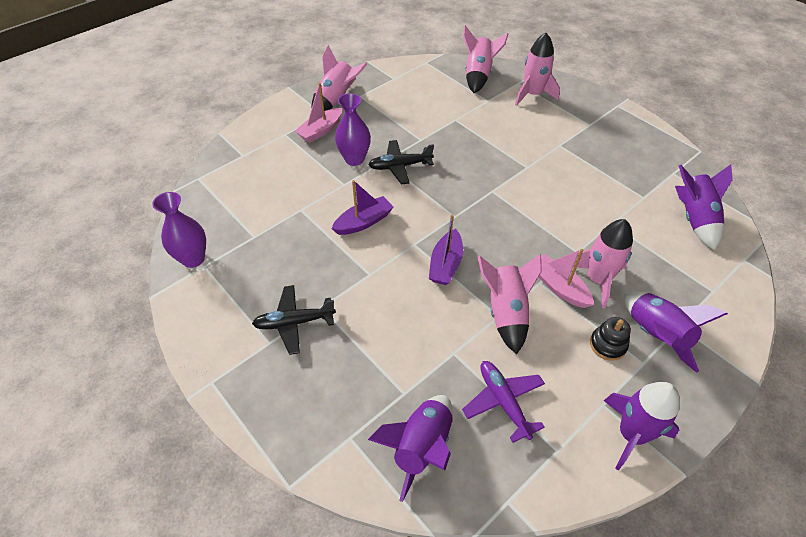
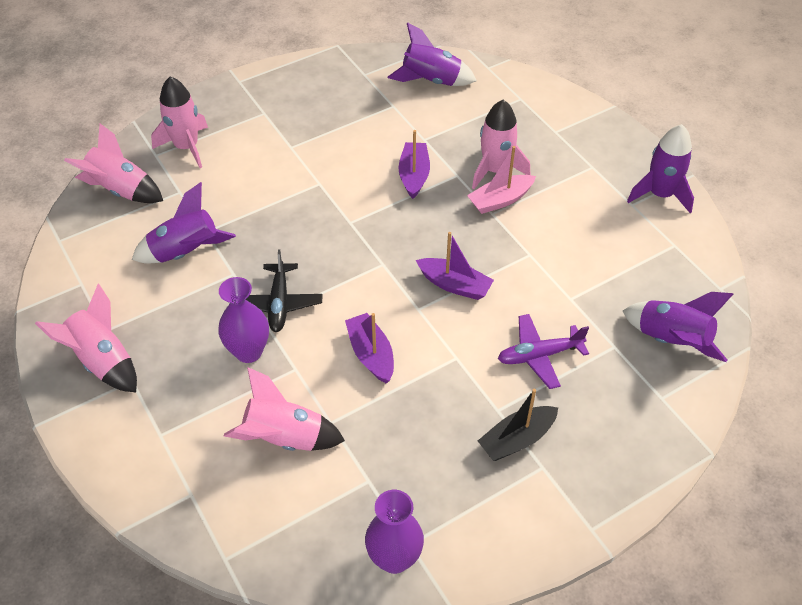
camera: 80 degrees left, 0 degrees up
black plane [252,285,336,355] -> black boat [478,389,558,461]
pink boat [295,82,342,143] -> none
purple plane [462,361,545,443] -> purple plane moved to [498,314,589,389]
pink rocket [477,253,541,354] -> pink rocket moved to [224,367,345,451]
black stacking toy [590,317,631,361] -> none
purple rocket [624,291,728,373] -> purple rocket moved to [132,182,236,264]
none -> purple boat [398,130,430,199]

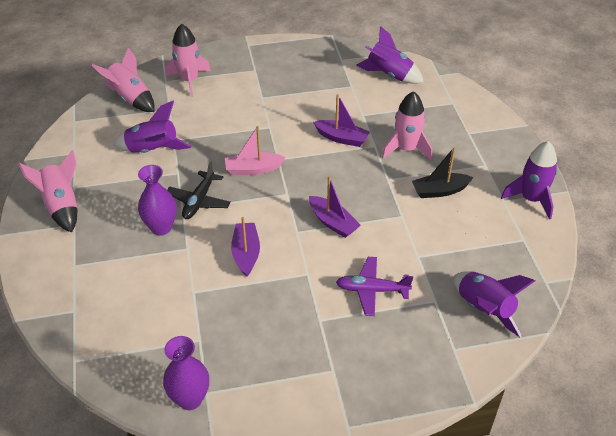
camera: 20 degrees right, 5 degrees down
pink rocket [224,367,345,451] -> none
purple boat [398,130,430,199] -> purple boat turned 90 degrees clockwise [313,94,370,147]
pink boat [467,146,536,214] -> pink boat moved to [225,126,286,175]
black boat [478,389,558,461] -> black boat moved to [412,147,474,198]

